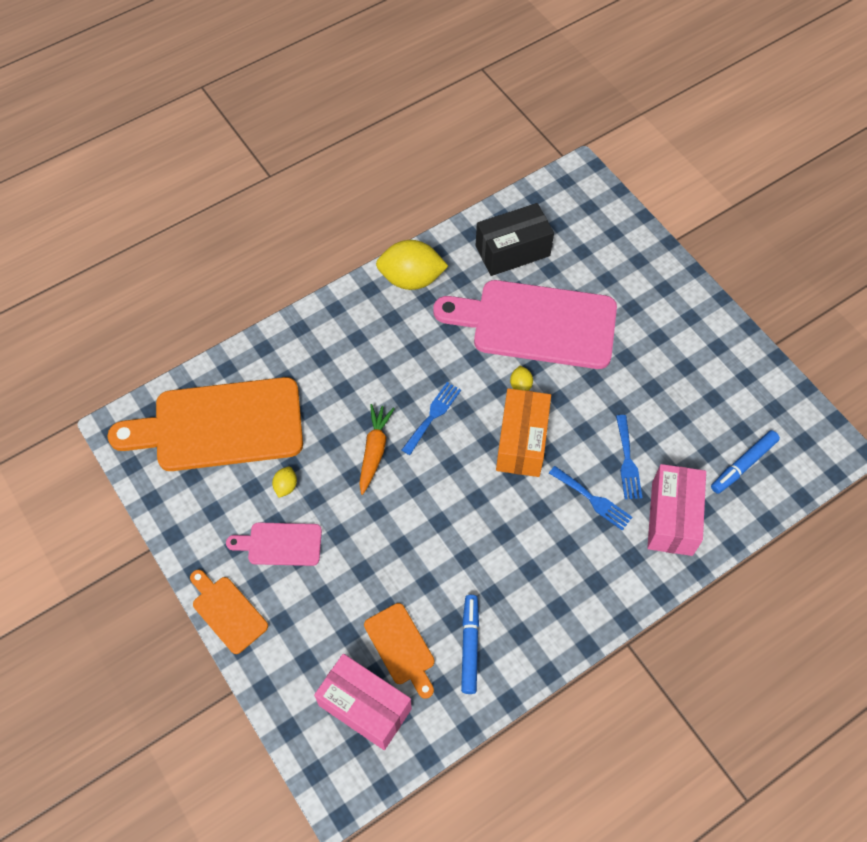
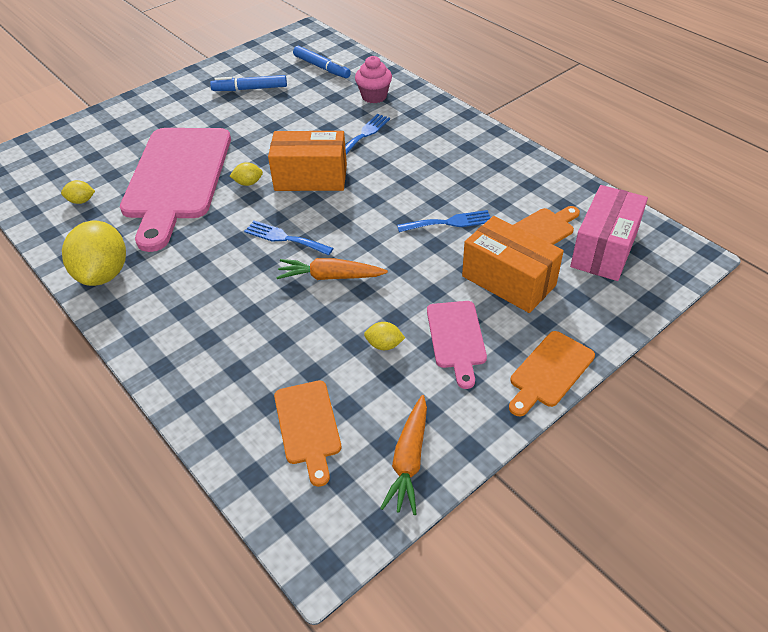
camera: 95 degrees left, 15 degrees down
orange cutting board [108,377,303,471] -> orange cutting board [274,381,341,487], size x0.47
blue marker [461,595,479,694] -> blue marker moved to [210,75,287,91]
black box [476,203,554,276] -> yellow lemon [61,180,95,204]
blue fork [616,415,642,499] -> blue fork moved to [397,210,491,232]
pink box [647,464,706,556] -> pink cupcake [355,56,392,103]
none -> orange carrot [380,395,427,515]
none -> orange box [462,216,564,313]

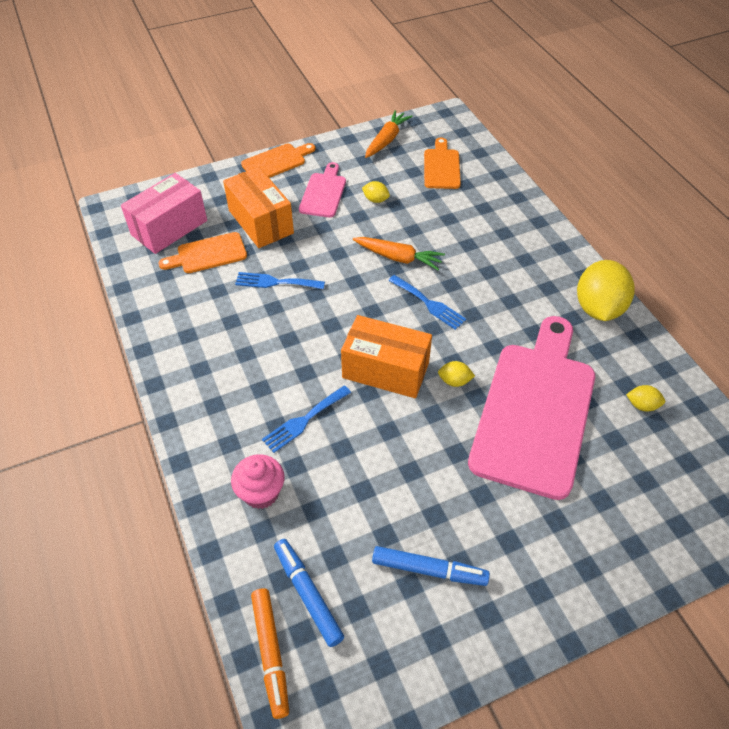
camera: 165 degrees left, 5 degrees up
none -> orange marker [251,588,289,719]

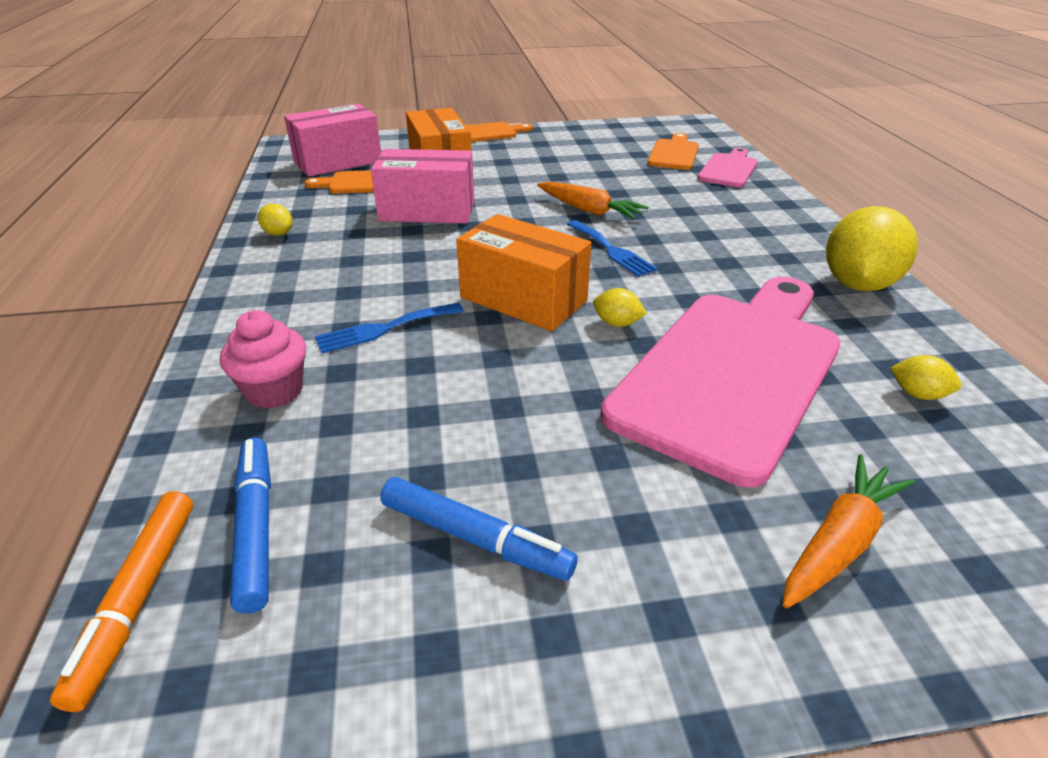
camera: 15 degrees right, 15 degrees down
blue fork [235,272,325,289] -> pink box [371,149,474,224]
pink cutting board [299,162,346,217] -> pink cutting board moved to [697,148,758,187]
yellow lemon [362,181,390,203] -> yellow lemon moved to [258,204,293,236]
orange carrot [365,110,413,158] -> orange carrot moved to [783,454,915,608]

